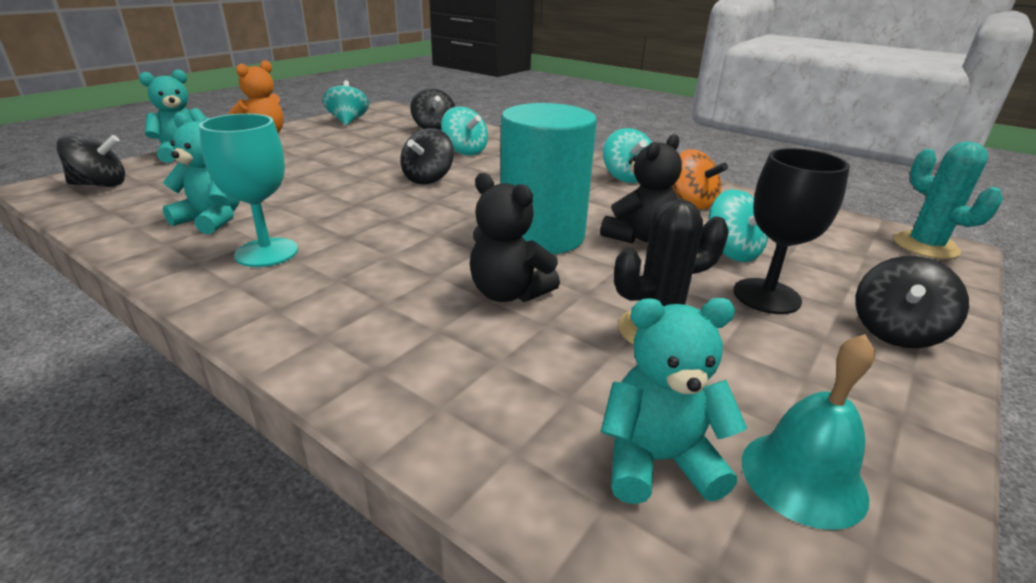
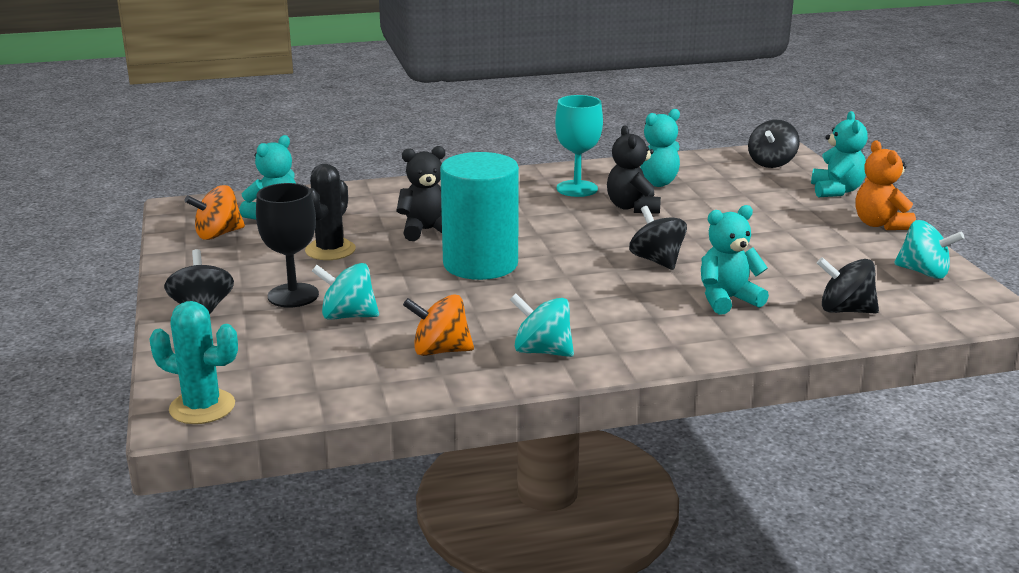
camera: 130 degrees right, 5 degrees down
turquoise spinning top [441,107,488,156] -> turquoise teddy bear [701,205,769,314]
black teddy bear [600,134,682,244] -> black teddy bear moved to [607,126,661,214]
turquoise bell [742,334,875,530] -> orange spinning top [184,185,245,240]

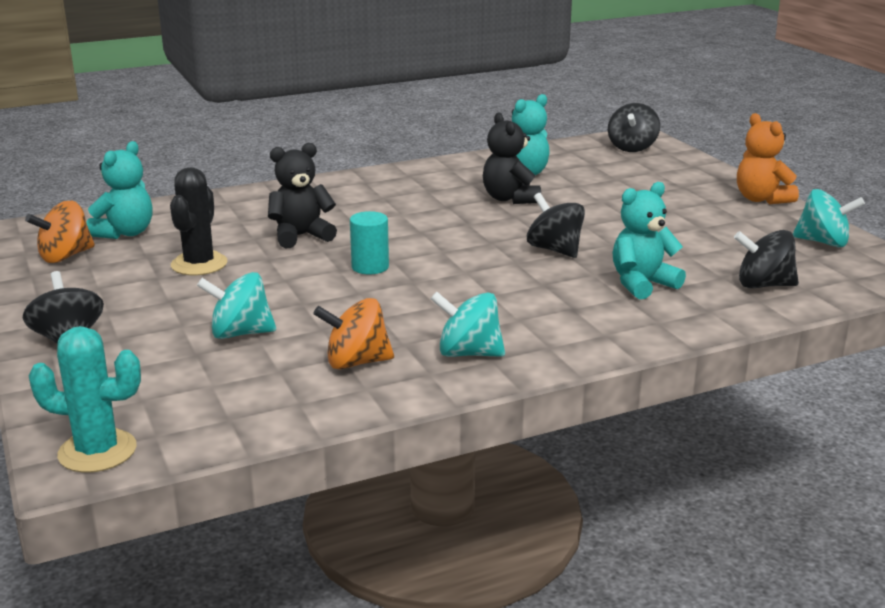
camera: 10 degrees left, 0 degrees up
black goblet [256,183,319,307] -> none
turquoise cylinder [440,152,519,280] -> turquoise cylinder [350,211,389,275], size x0.46
turquoise goblet [555,95,603,197] -> none
turquoise teddy bear [811,111,868,197] -> none

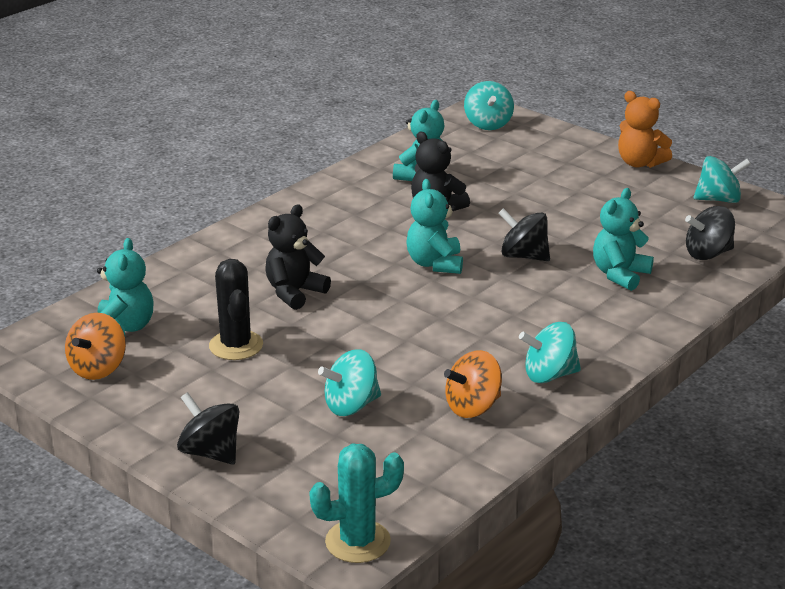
camera: 25 degrees left, 5 degrees up
turquoise cylinder [350,211,389,275] -> none
black spinning top [608,103,660,152] -> turquoise spinning top [464,81,514,130]
none -> turquoise teddy bear [406,179,463,274]

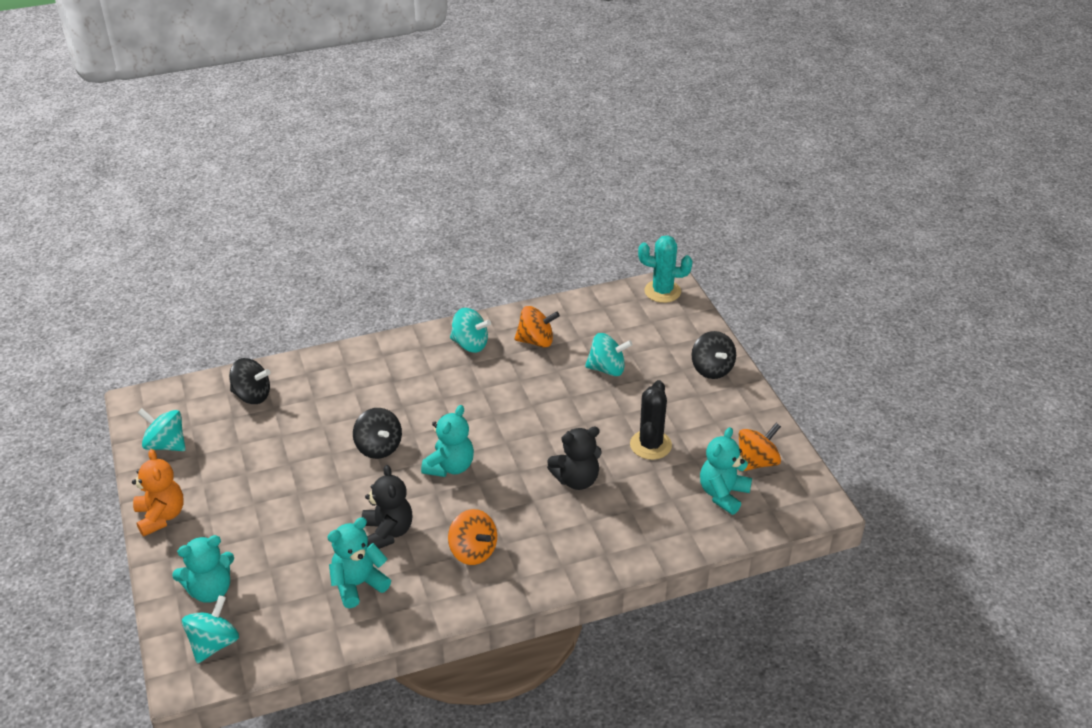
camera: 150 degrees left, 10 degrees up
turquoise teddy bear [593,188,654,291] -> turquoise teddy bear moved to [172,535,234,602]
none -> orange spinning top [448,509,497,565]

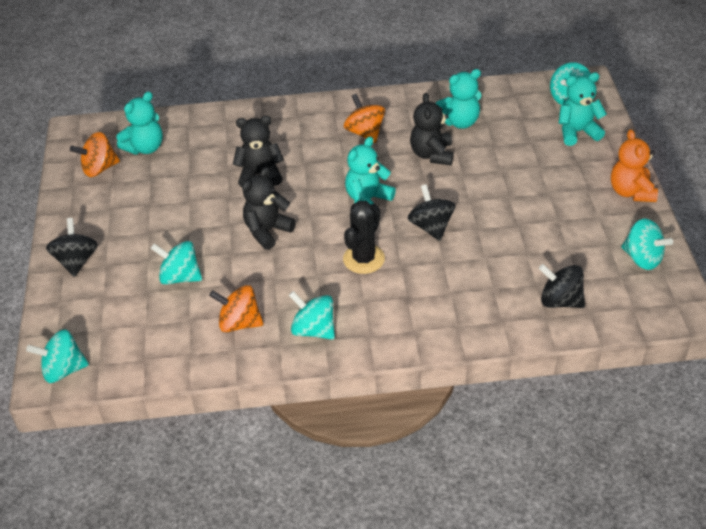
camera: 165 degrees left, 5 degrees up
black cactus [630,380,672,460] -> black cactus moved to [343,201,385,274]
turquoise cactus [638,235,693,303] -> turquoise spinning top [26,329,89,383]
none -> black teddy bear [242,167,296,250]

